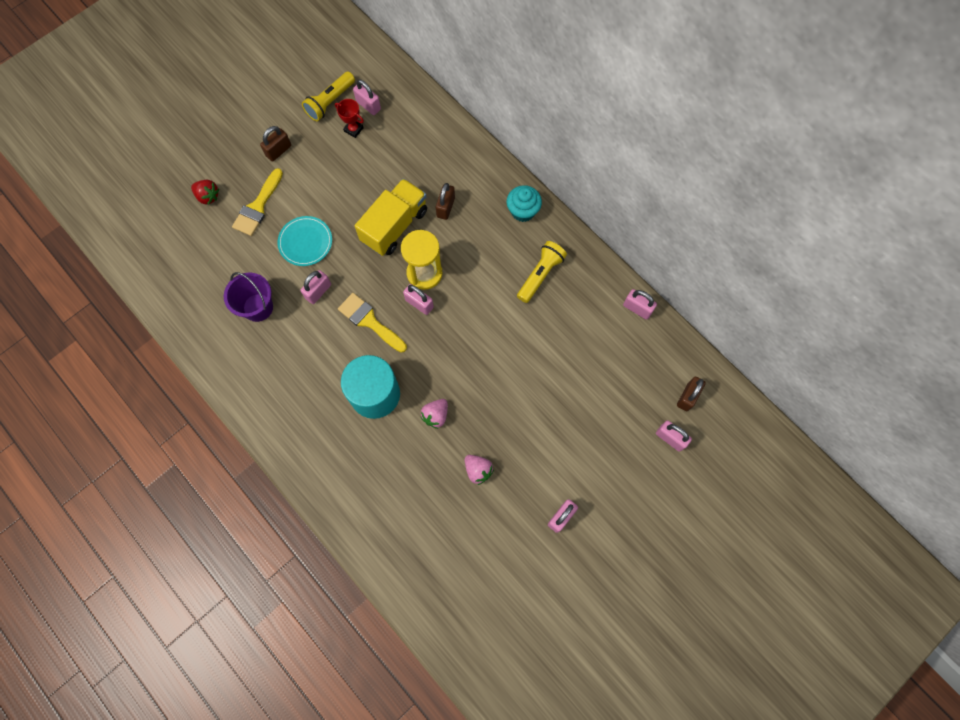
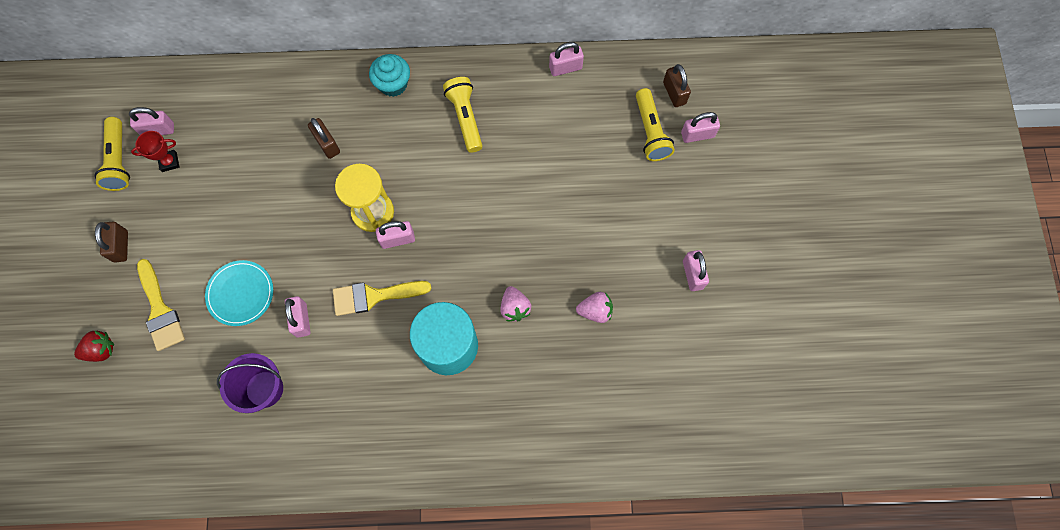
camera: 50 degrees left, 0 degrees up
yellow truck [355,178,427,256] -> none
none -> yellow flashlight [636,88,675,161]

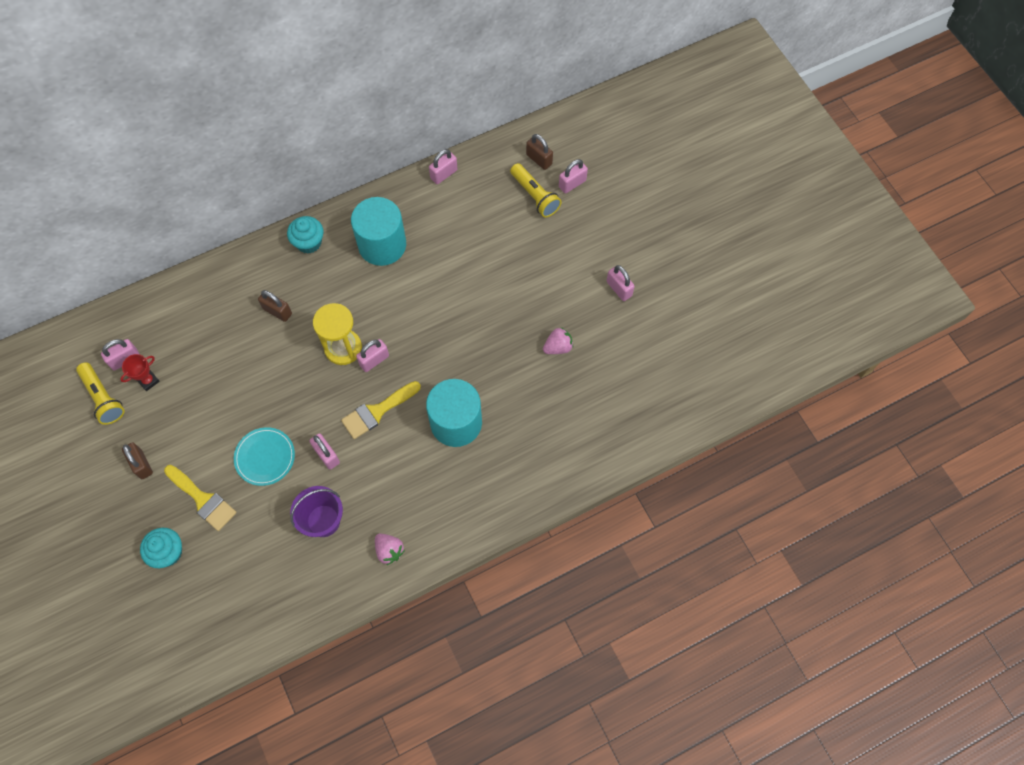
camera: 25 degrees left, 5 degrees down
red strawberry [74,330,114,362] -> turquoise cupcake [140,528,182,568]
yellow flashlight [443,77,483,153] -> turquoise cylinder [351,197,406,266]
pink strawberry [500,286,531,321] -> pink strawberry moved to [375,533,405,565]

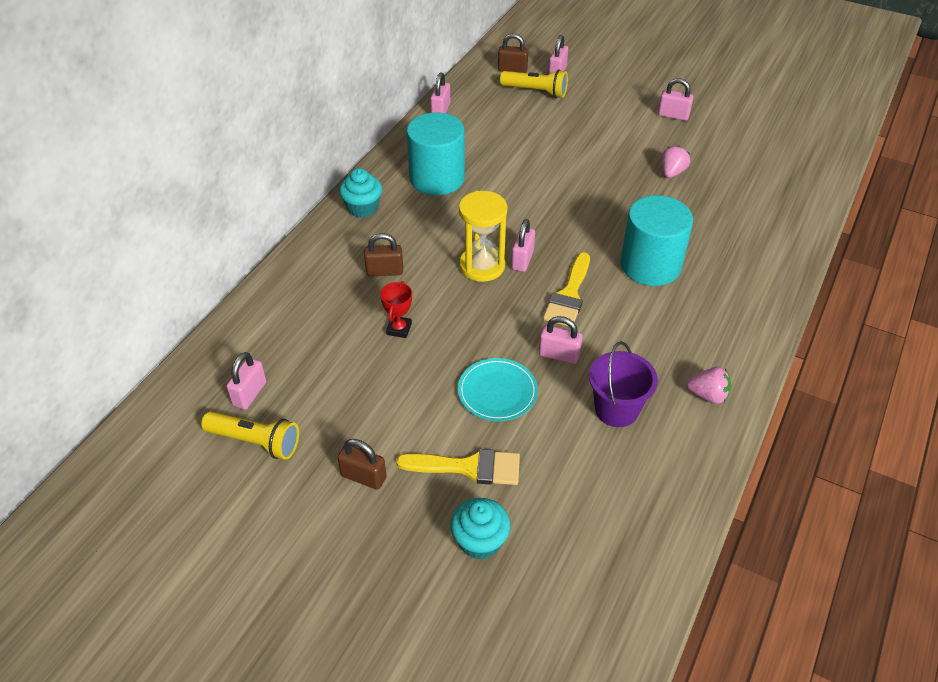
camera: 35 degrees left, 20 degrees down
red trophy [120,354,160,391] -> red trophy moved to [380,281,412,338]

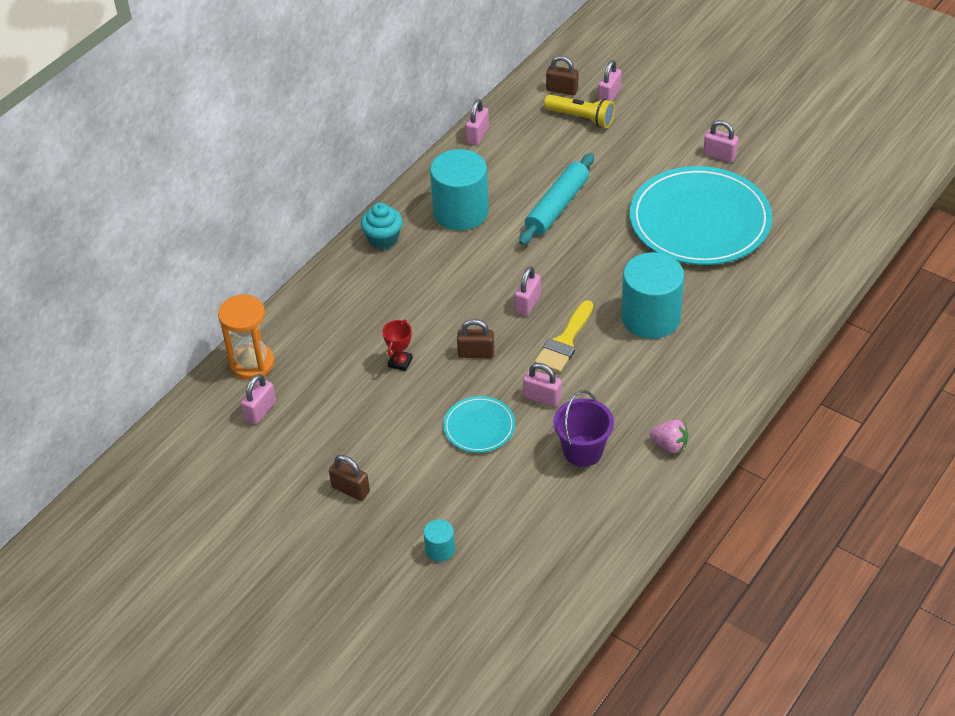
camera: 10 degrees right, 0 degrees up
yellow flashlight [201,411,299,460] -> none
brown padlock [364,233,403,277] -> brown padlock moved to [457,319,494,359]
yellow brush [396,449,520,485] -> none
turquoise cupcake [450,498,511,560] -> turquoise cylinder [424,519,455,562]
yellow hourglass [459,191,507,282] -> none
pink strawberry [661,146,690,178] -> turquoise plate [630,166,772,265]
none -> orange hourglass [218,295,275,380]
none -> turquoise rolling pin [519,153,594,245]

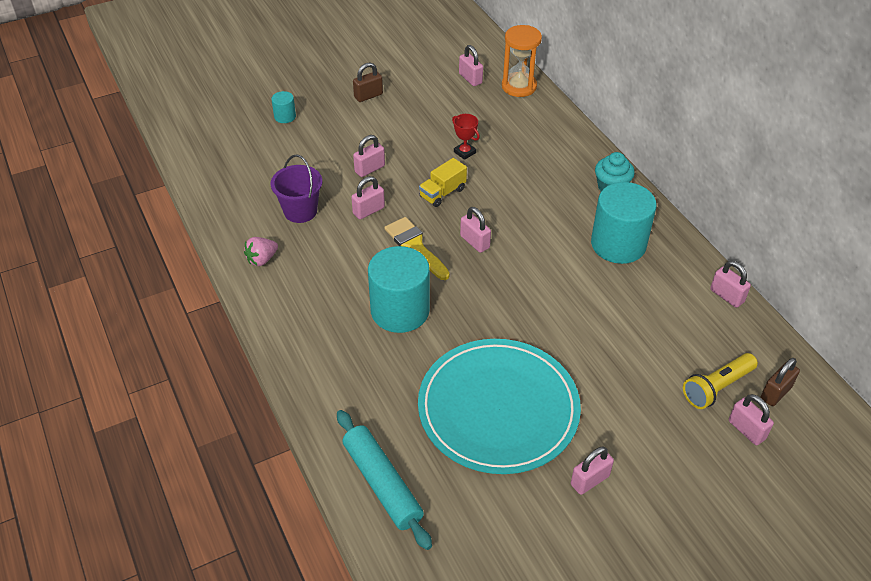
camera: 115 degrees right, 0 degrees up
turquoise plate [443,396,515,453] -> pink padlock [353,135,385,177]
brown padlock [457,319,494,359] -> yellow truck [419,158,467,207]
turquoise rolling pin [519,153,594,245] -> turquoise rolling pin moved to [337,410,432,550]

